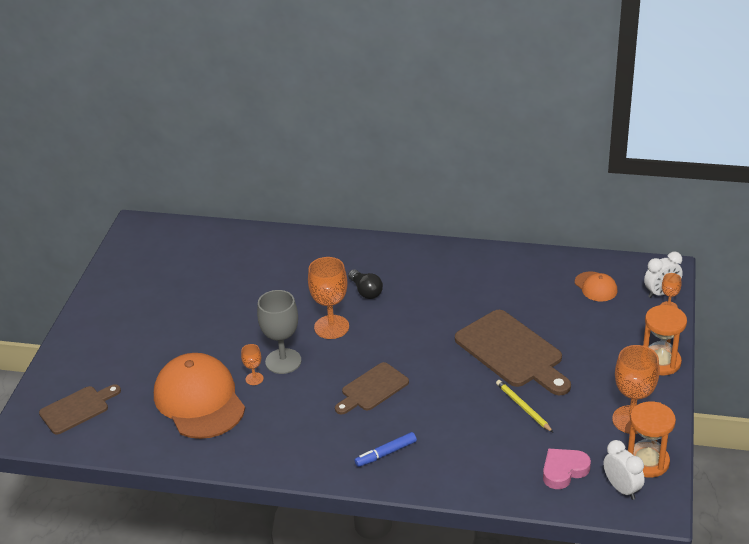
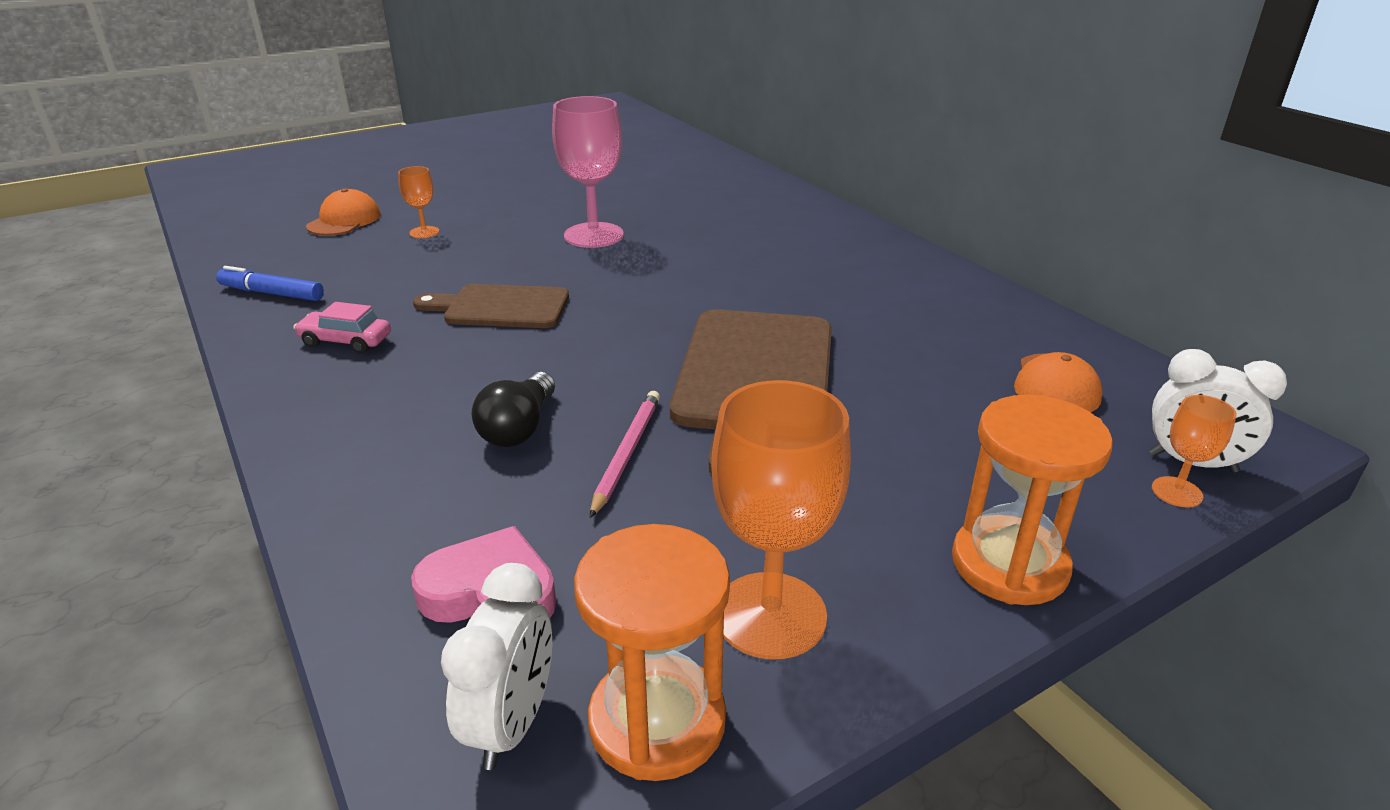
camera: 45 degrees right, 5 degrees down
brown cutting board [39,384,121,434] -> none
orange cap [154,353,245,439] -> orange cap [306,188,381,236], size x0.46
grey goblet [257,290,302,374] -> none
orange goblet [308,257,349,339] -> pink goblet [552,96,624,248]
black light bulb [348,269,383,299] -> black light bulb moved to [471,372,555,447]
blue marker [355,432,417,467] -> blue marker moved to [216,266,324,301]
yellow pencil [496,380,553,432] -> pink pencil [590,391,660,518]
none -> pink car [294,302,391,353]

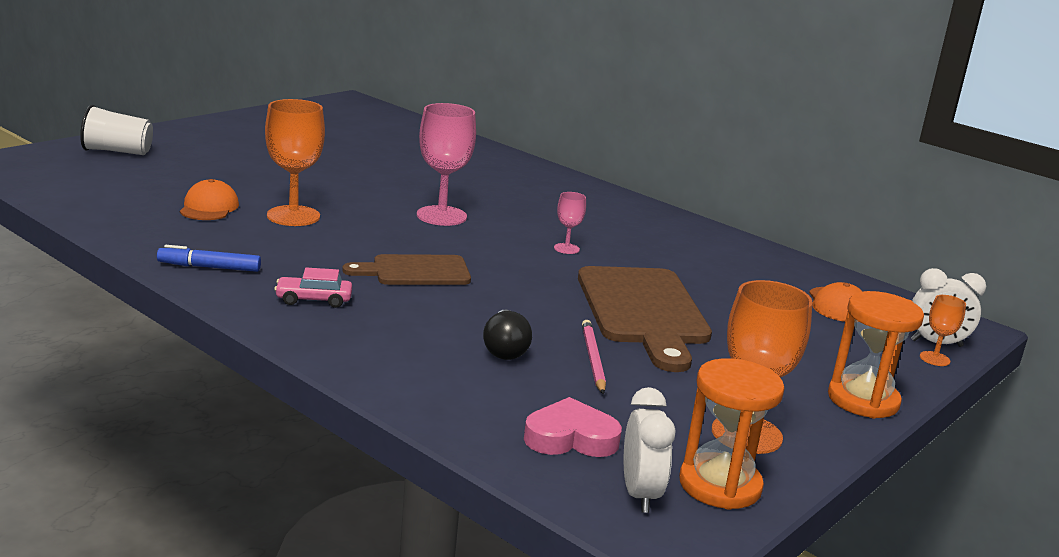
camera: 20 degrees left, 10 degrees down
orange goblet [398,166,439,238] -> orange goblet [265,99,325,226], size x2.03
none -> white cup [80,105,153,155]
none -> pink goblet [554,192,586,254]

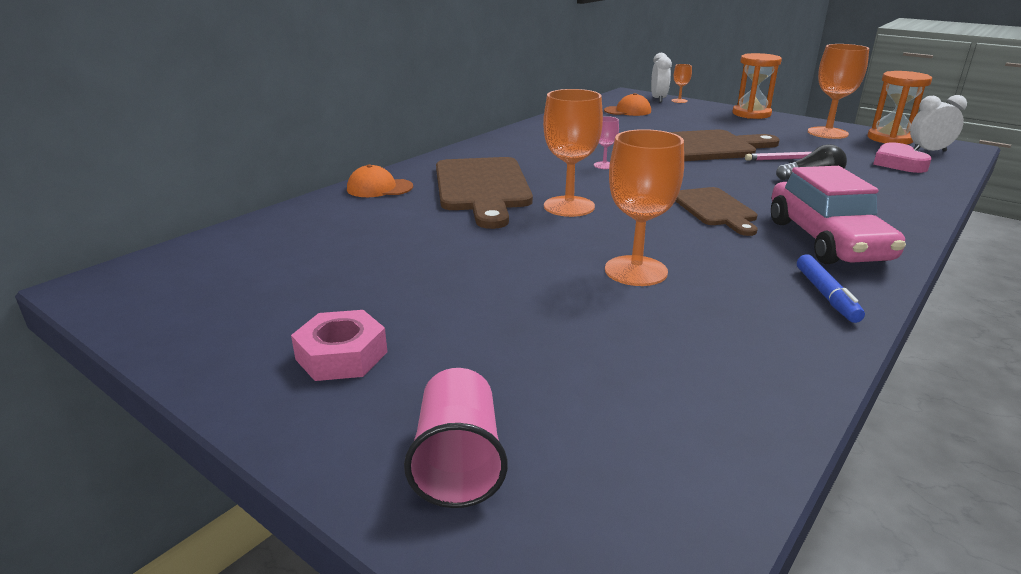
camera: 90 degrees left, 5 degrees up
white cup [80,105,153,155] -> pink cup [404,368,508,508]
orange cap [180,179,239,220] -> orange cap moved to [347,164,413,197]
pink car [274,268,352,308] -> pink car [771,166,906,264], size x2.23
pink goblet [417,103,476,226] -> orange goblet [543,89,603,217]
none -> pink nut [291,310,387,381]
none -> brown cutting board [436,157,533,229]

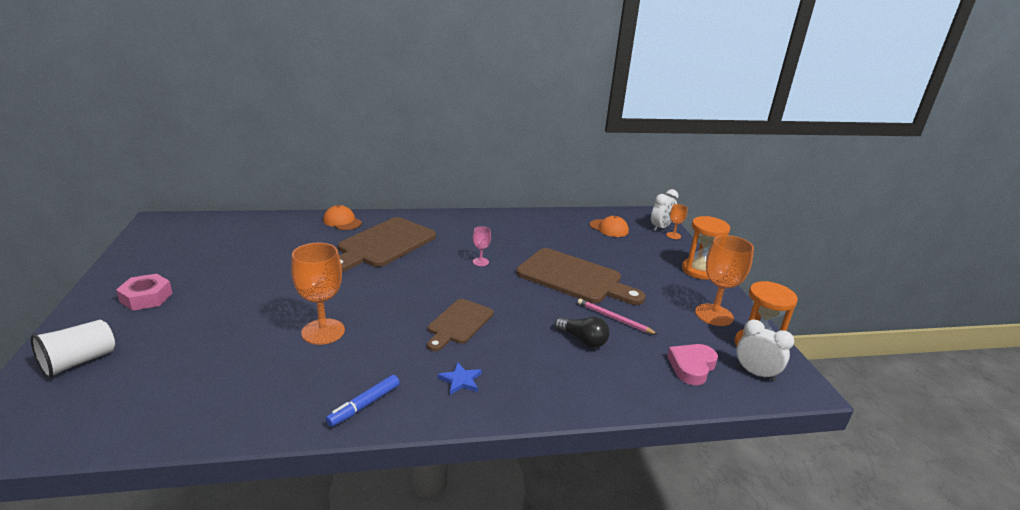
camera: 40 degrees right, 0 degrees up
pink cup [404,368,508,508] -> white cup [31,320,115,379]
orange goblet [543,89,603,217] -> none
pink car [771,166,906,264] -> blue star [438,362,482,395]

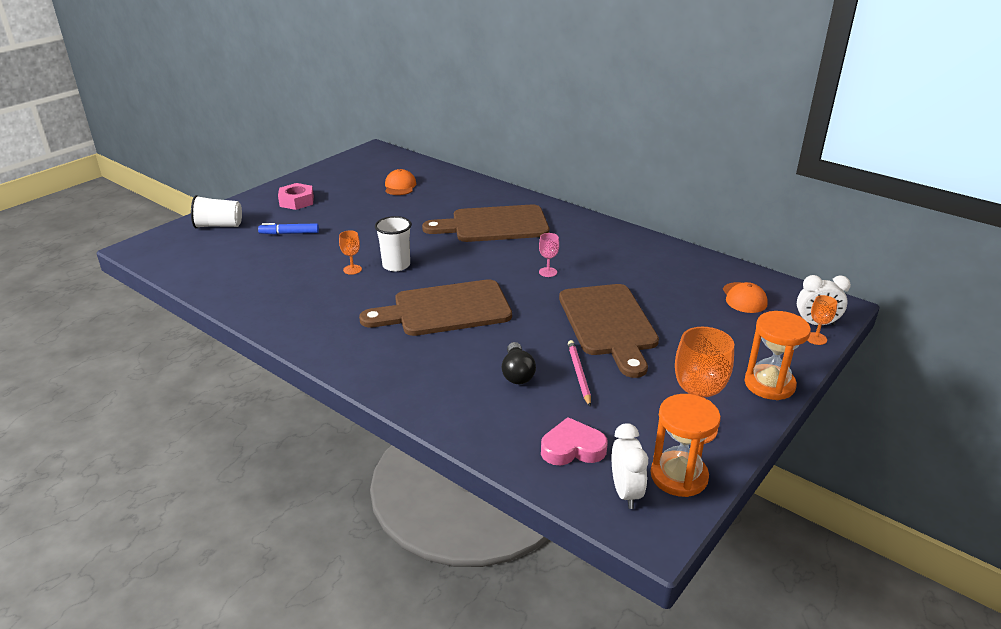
camera: 50 degrees right, 5 degrees up
orange goblet [291,243,345,345] -> orange goblet [339,230,362,275], size x0.49
orange cap [323,205,362,230] -> orange cap moved to [385,169,416,195]
blue marker [326,375,400,427] -> blue marker moved to [258,223,319,234]
brown cutting board [427,299,494,351] -> brown cutting board [359,279,512,336], size x1.67
blue star [438,362,482,395] -> none
none -> white cup [375,216,412,271]

